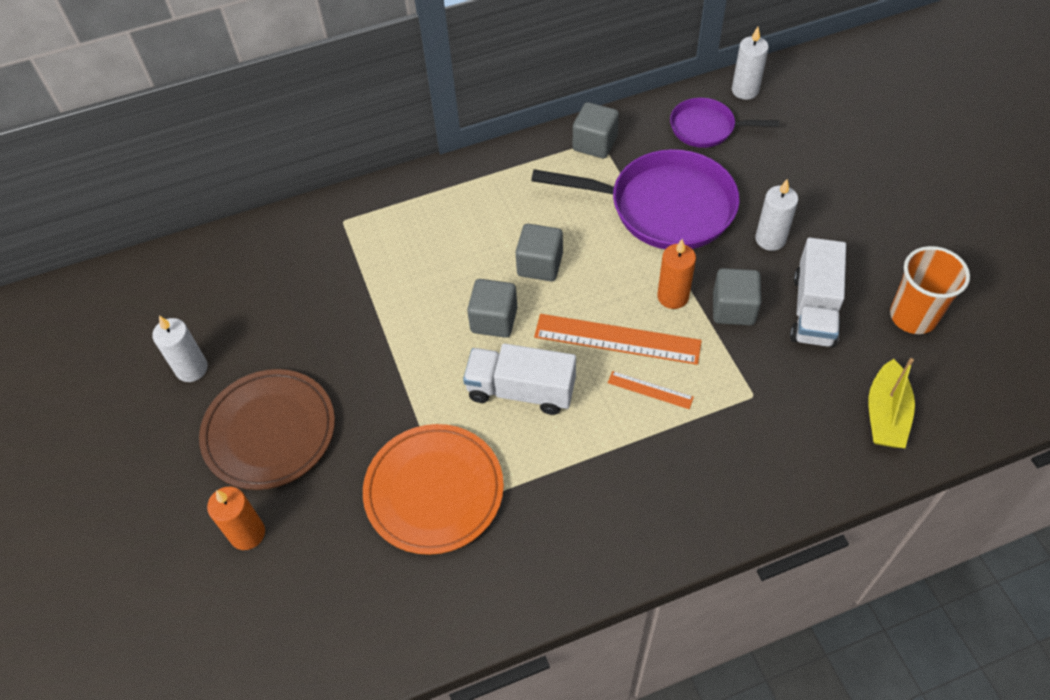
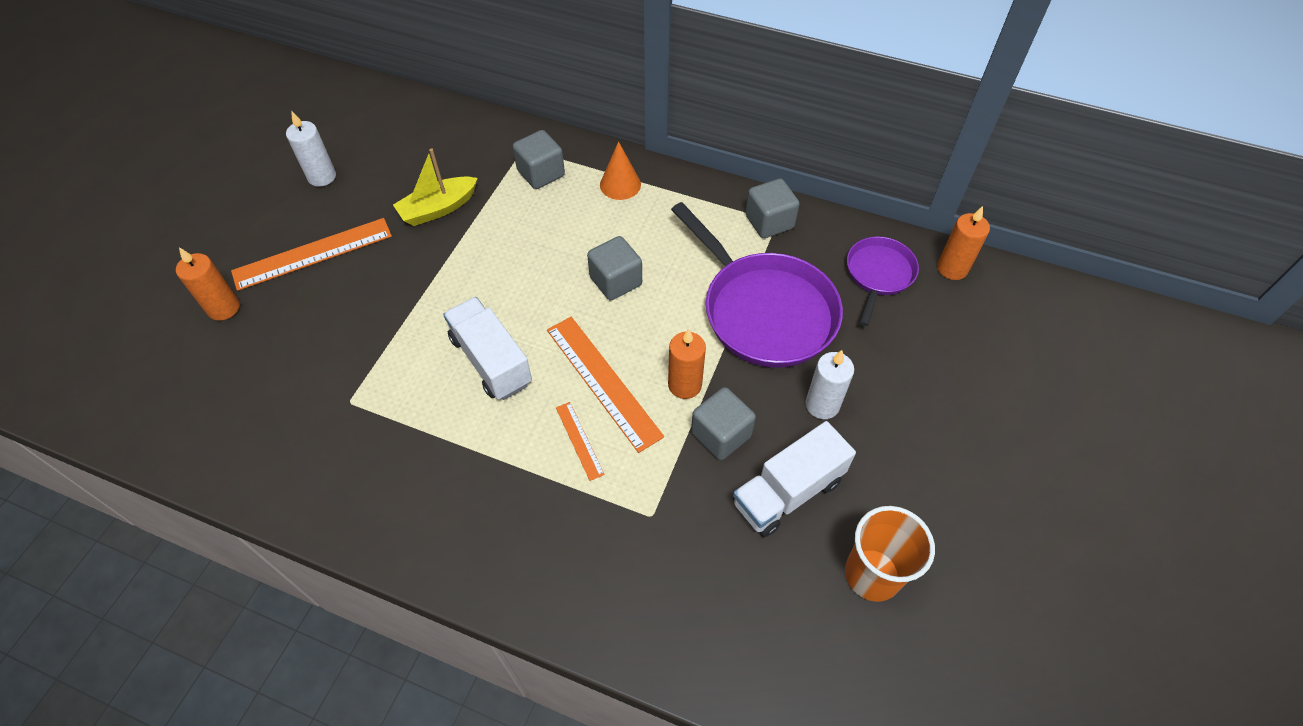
camera: 40 degrees right, 0 degrees up
brown plate [199,369,335,490] -> orange ruler [231,218,392,291]
orange plate [363,424,504,555] -> none
grey cube [467,279,517,338] -> grey cube moved to [513,130,565,189]
purple pan [670,98,779,148] -> purple pan turned 60 degrees clockwise [847,236,919,326]
white candle [732,27,769,100] -> orange candle [937,206,990,280]
yellow boat [869,358,915,448] -> yellow boat moved to [393,148,478,226]
none -> orange cone [600,141,641,200]

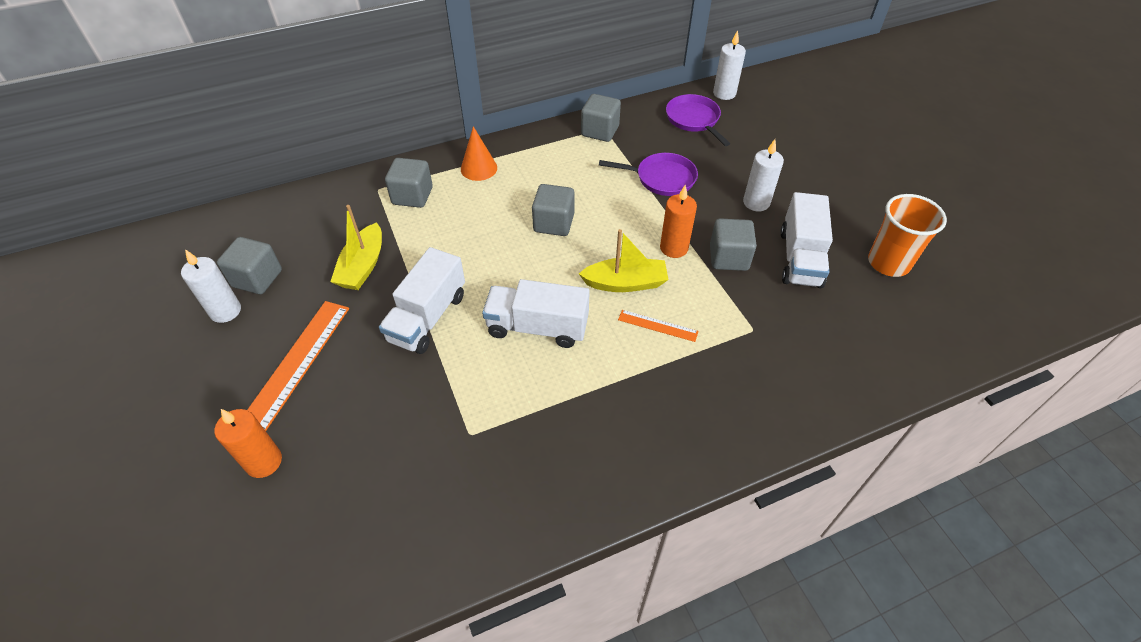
camera: 45 degrees left, 5 degrees down
orange ruler [547,317,664,453] -> yellow boat [579,229,668,292]
purple pan [671,202,843,368] -> purple pan [599,153,698,196], size x0.55
orange candle [937,206,990,280] -> white candle [713,30,746,100]
none -> grey cube [217,237,282,294]
none -> white truck [379,247,465,354]

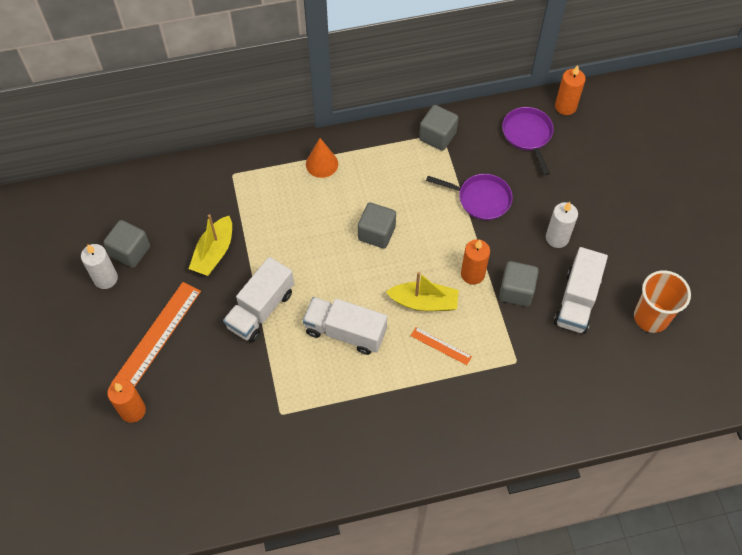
camera: 10 degrees right, 10 degrees up
grey cube [385,158,433,208] -> none
white candle [713,30,746,100] -> orange candle [555,65,586,115]

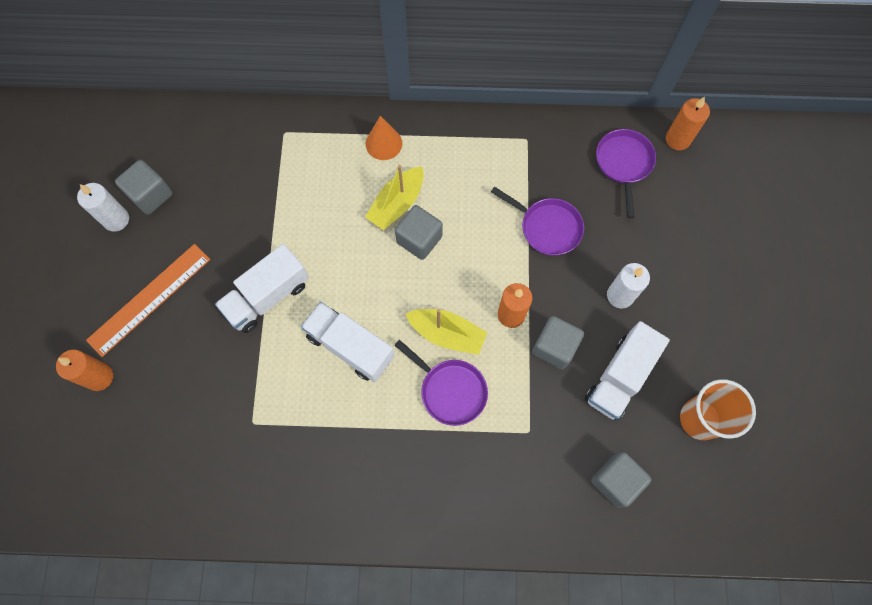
camera: 15 degrees right, 10 degrees up
yellow boat [189,214,232,276] -> yellow boat moved to [365,165,424,230]
orange ruler [411,327,472,365] -> purple pan [395,340,488,426]
grey cube [419,105,458,151] -> grey cube moved to [591,452,652,508]

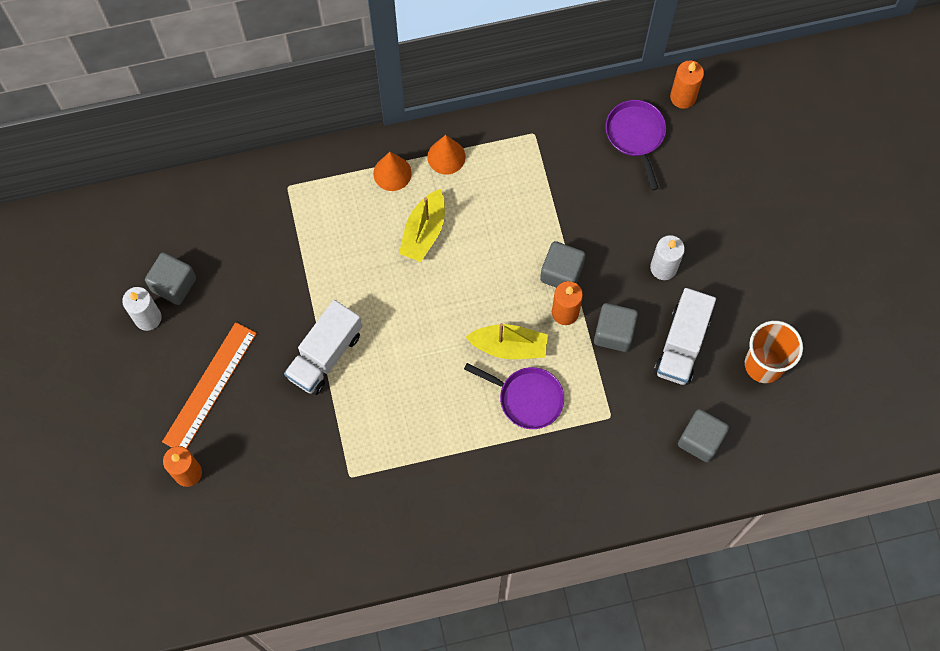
camera: 15 degrees left, 0 degrees up
white truck [301,302,394,382] -> none
grey cube [395,205,443,260] -> grey cube moved to [540,241,586,288]
purple pan [491,186,584,256] -> none
none -> orange cone [427,135,466,175]

